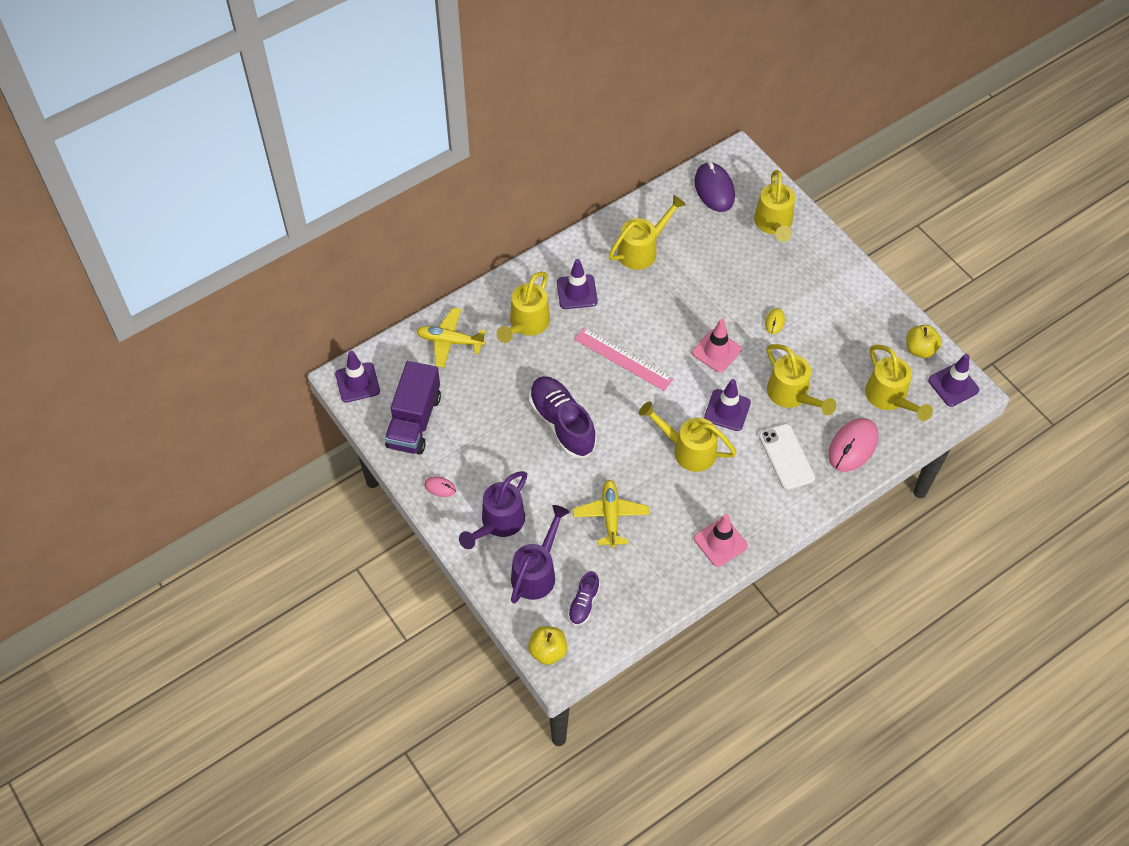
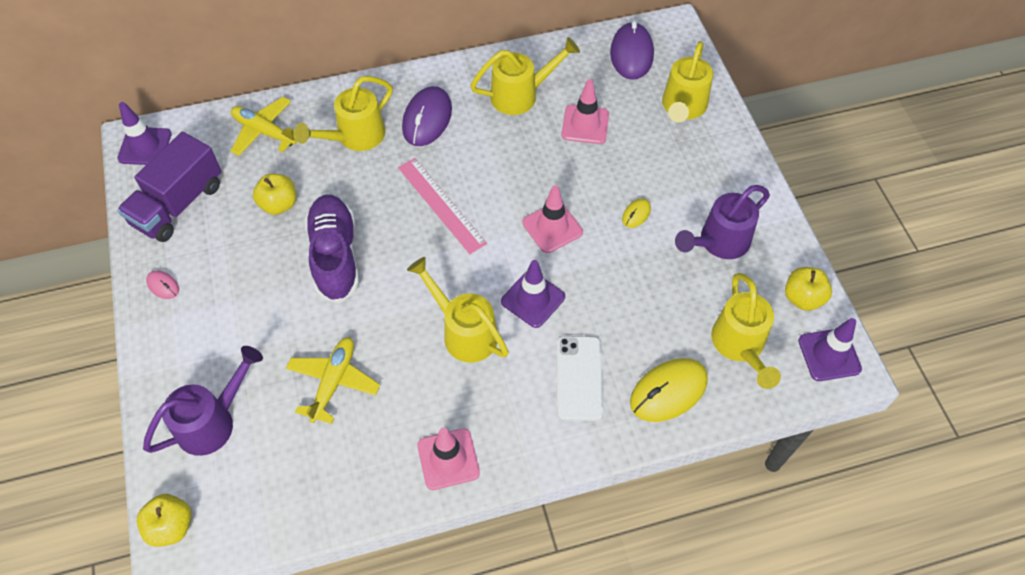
camera: 20 degrees right, 0 degrees up
purple watering can [459,471,527,549] -> purple watering can moved to [675,185,770,259]
purple traffic cone [557,259,598,309] -> purple mouse [402,86,452,146]
purple shoe [568,571,600,626] -> none
yellow watering can [767,344,836,415] -> none
pink mouse [828,418,879,472] -> yellow mouse [630,358,708,422]
none -> yellow apple [253,174,296,215]
none -> pink traffic cone [561,80,609,144]

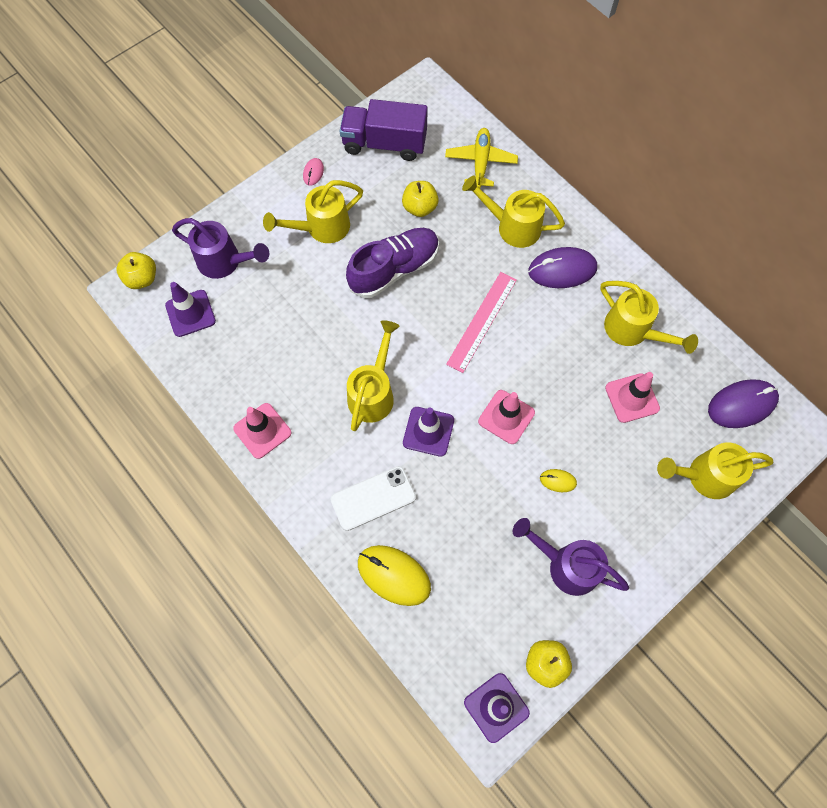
camera: 65 degrees right, 10 degrees up
purple traffic cone [117,102,172,165] -> purple traffic cone moved to [165,282,216,337]
yellow plane [286,337,380,424] -> none
yellow watering can [711,273,781,389] -> yellow watering can moved to [263,180,363,243]

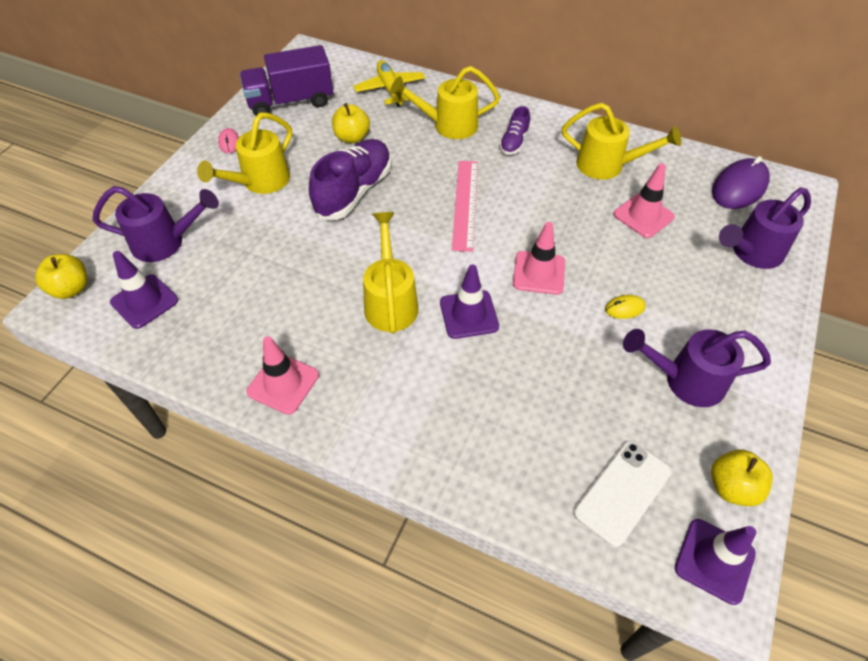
camera: 25 degrees left, 15 degrees down
white phone [330,466,416,531] -> white phone moved to [574,441,672,547]
yellow mouse [358,545,431,606] -> none
purple mouse [528,247,597,288] -> purple shoe [499,106,530,155]
yellow watering can [657,443,773,499] -> purple watering can [719,187,811,269]

